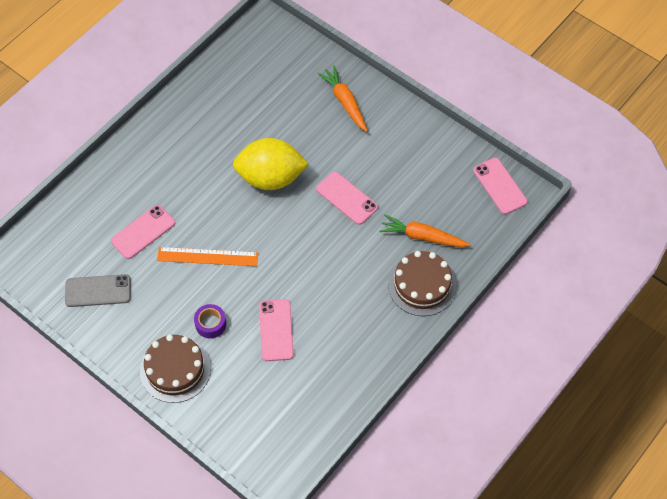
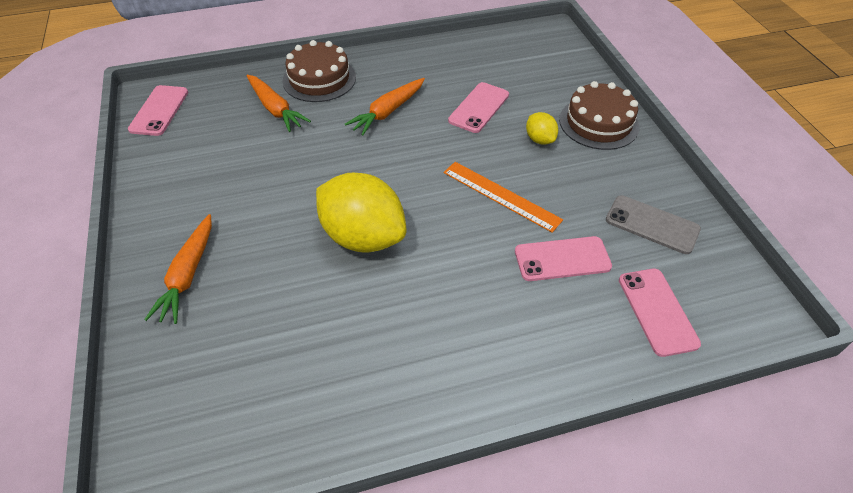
camera: 145 degrees left, 10 degrees down
purple tape [194,304,226,338] -> yellow lemon [526,112,558,145]
pink phone [316,172,378,225] -> pink phone moved to [619,269,701,357]
none -> orange carrot [345,78,425,136]

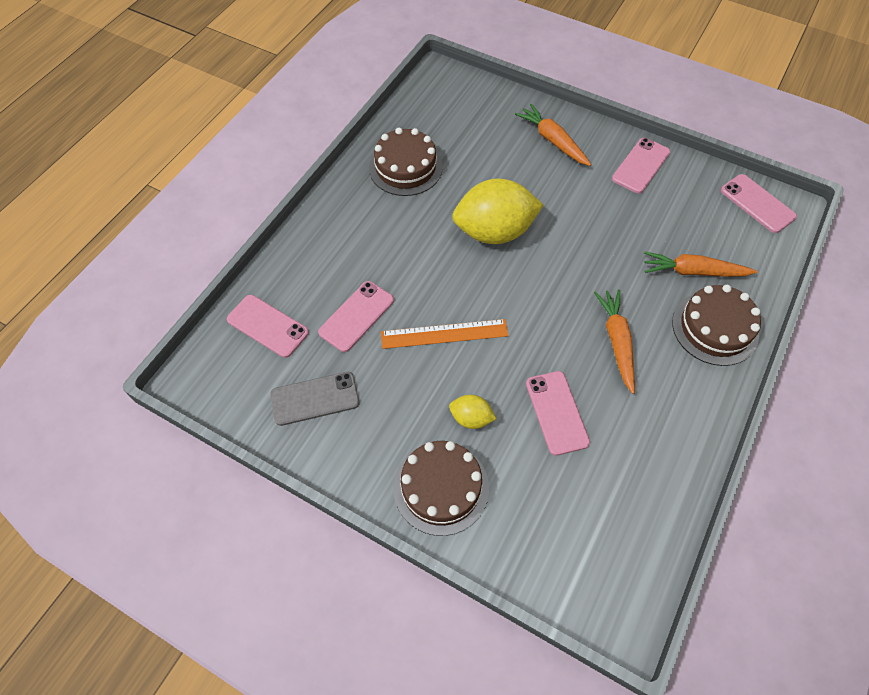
camera: 135 degrees right, 10 degrees up
none -> brown cake [369,128,443,196]
none -> pink phone [612,138,670,193]

